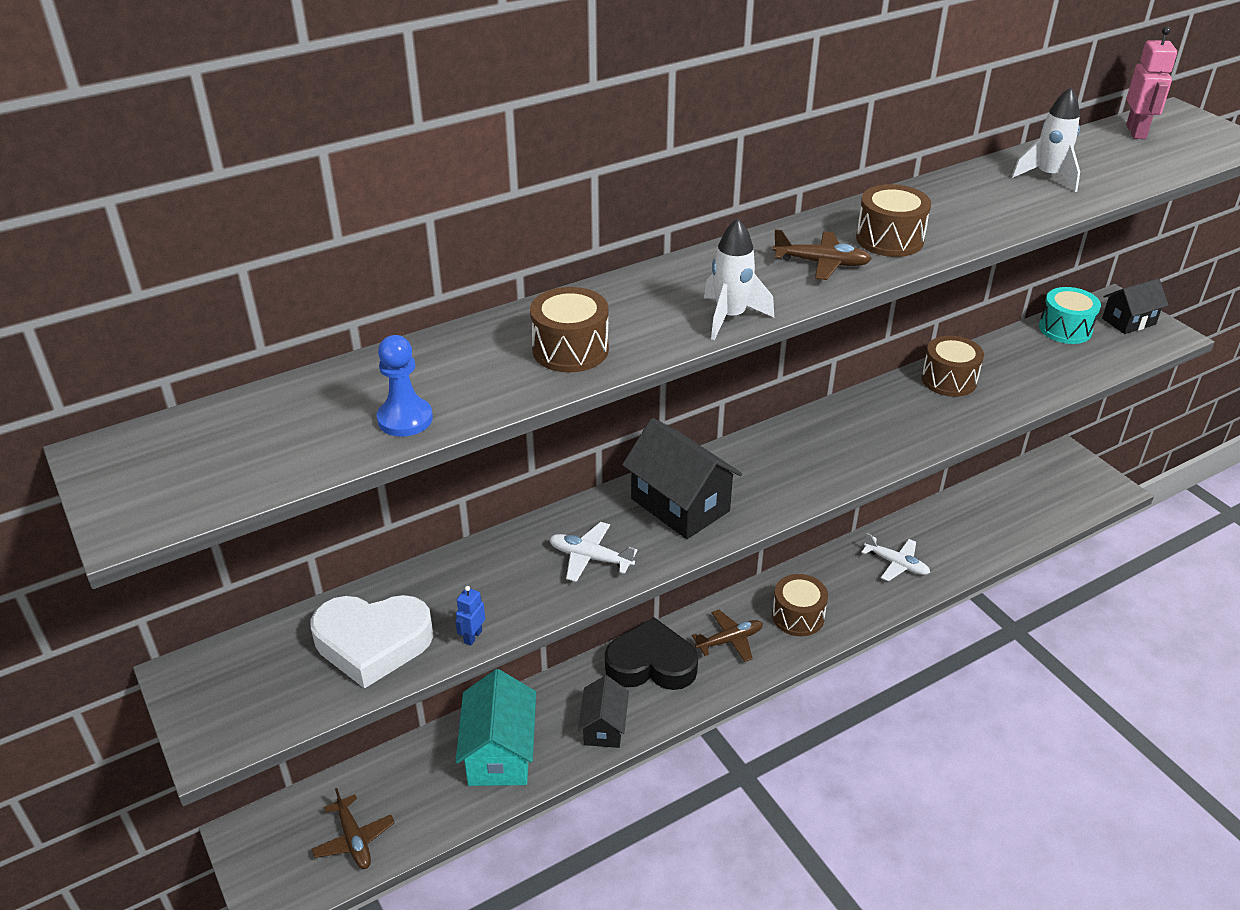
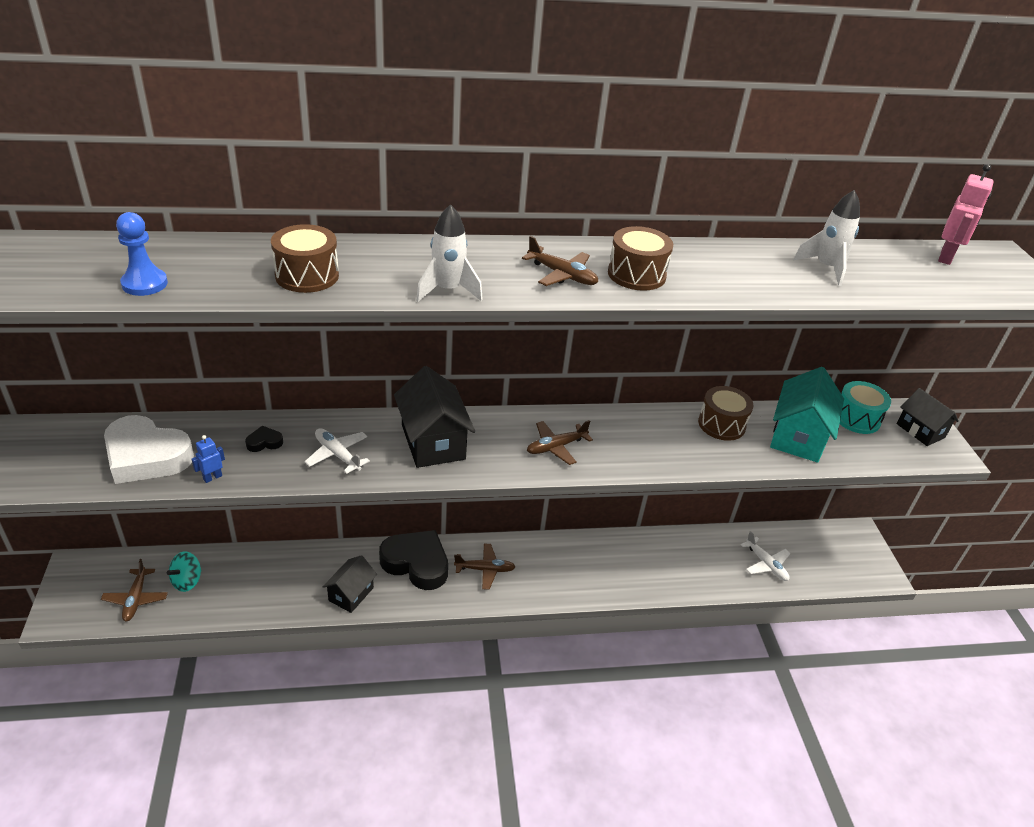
camera: 20 degrees right, 0 degrees up
turquoise house [455,669,536,786] -> turquoise house moved to [770,367,844,463]
brown drum [772,574,828,636] -> none
white plane [861,533,930,581] -> white plane moved to [741,531,791,581]
black house [1102,278,1168,334] -> black house turned 60 degrees clockwise [897,388,959,446]
none -> turquoise spinning top [167,551,202,592]
none -> black heart [245,426,283,452]
none -> brown plane [527,420,593,465]

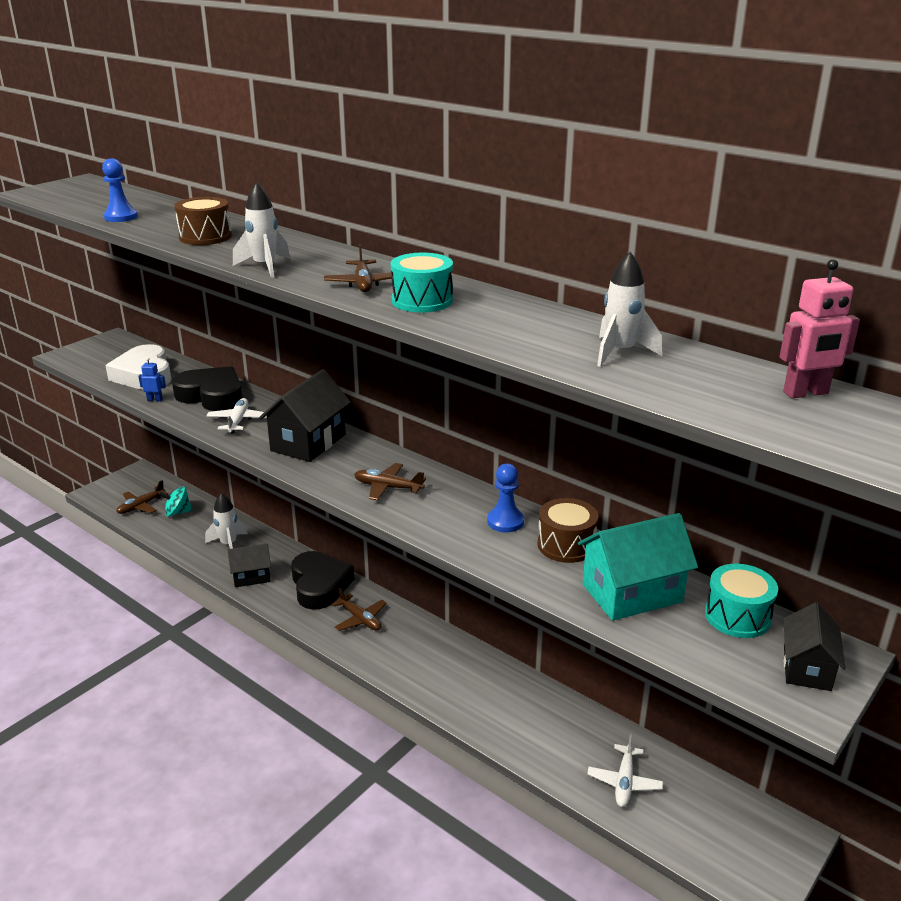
camera: 50 degrees right, 10 degrees down
black heart [245,426,283,452] -> black heart [172,366,242,411], size x2.45
brown drum [608,226,673,291] -> turquoise drum [391,253,453,312]
none -> white rocket [205,493,248,549]
none -> blue pawn [487,463,524,532]

